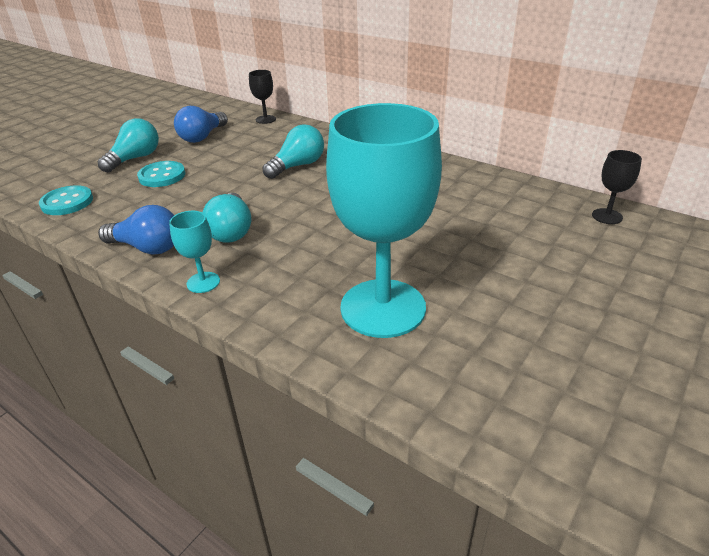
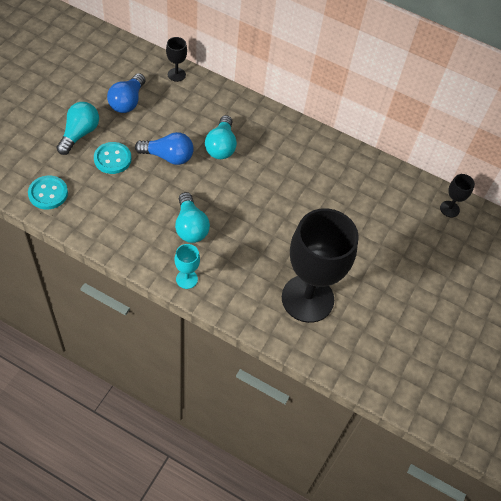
camera: 15 degrees left, 20 degrees up
blue light bulb [98,205,175,255] -> blue light bulb moved to [135,132,194,165]
turquoise light bulb [263,124,324,179] -> turquoise light bulb turned 150 degrees clockwise [205,115,237,159]
turquoise goblet [326,103,442,338] -> black goblet [282,208,359,323]

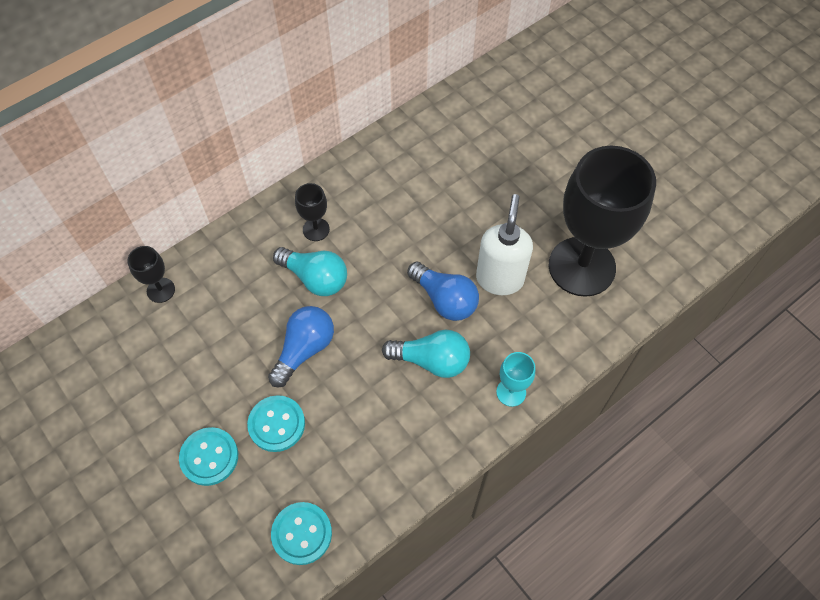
camera: 60 degrees left, 5 degrees up
turquoise light bulb [56,102,99,155] -> turquoise button [179,427,238,486]
blue light bulb [107,73,146,113] -> blue light bulb moved to [407,261,479,321]
black goblet [440,174,475,217] -> black goblet moved to [295,183,330,241]
none -> white soap dispenser [476,194,533,295]

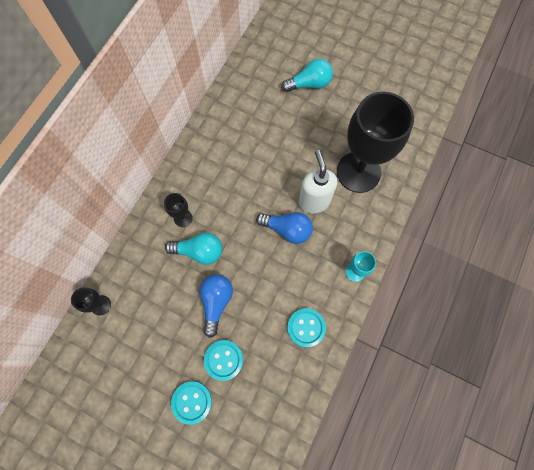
camera: 25 degrees left, 10 degrees up
turquoise button [271,502,332,565] -> turquoise button moved to [287,308,326,347]
turquoise light bulb [382,330,470,378] -> turquoise light bulb moved to [281,59,333,92]

